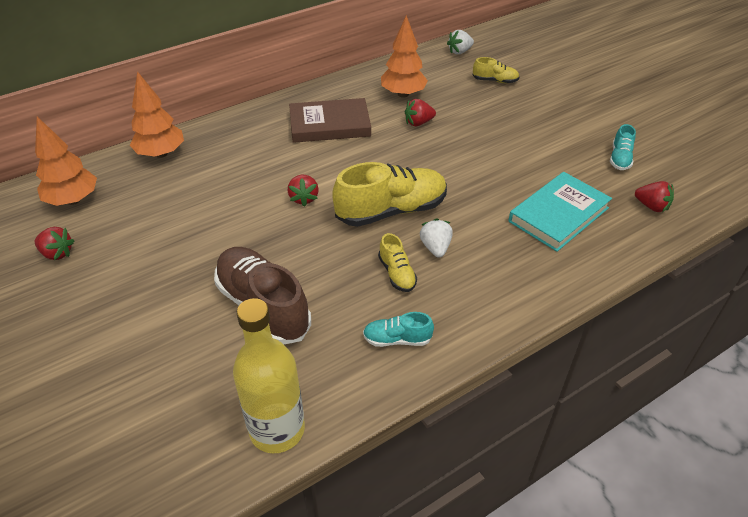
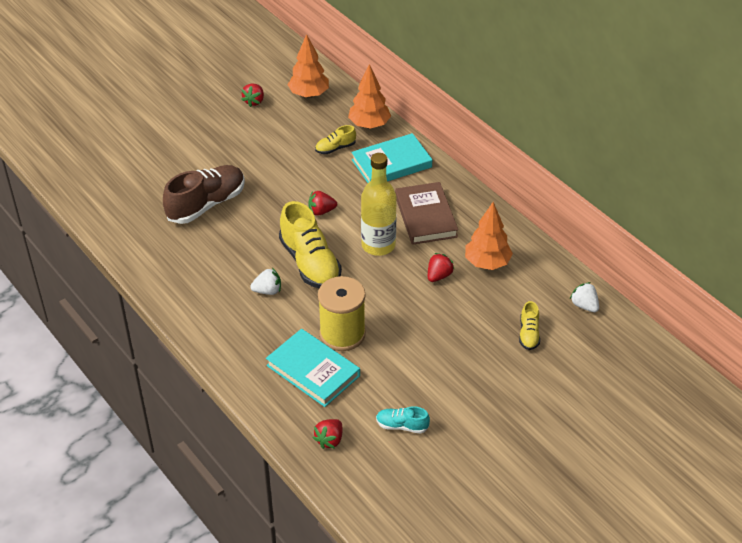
camera: 85 degrees right, 0 degrees up
yellow bottle [233,298,305,453] -> yellow bottle moved to [361,153,397,256]
turquoise shoe [363,312,434,347] -> none
yellow shoe [378,233,417,292] -> yellow shoe moved to [315,125,356,154]
red strawberry [405,99,436,126] -> red strawberry turned 60 degrees clockwise [428,253,455,282]
none -> yellow spool [318,276,366,351]
none -> turquoise book [351,133,432,183]

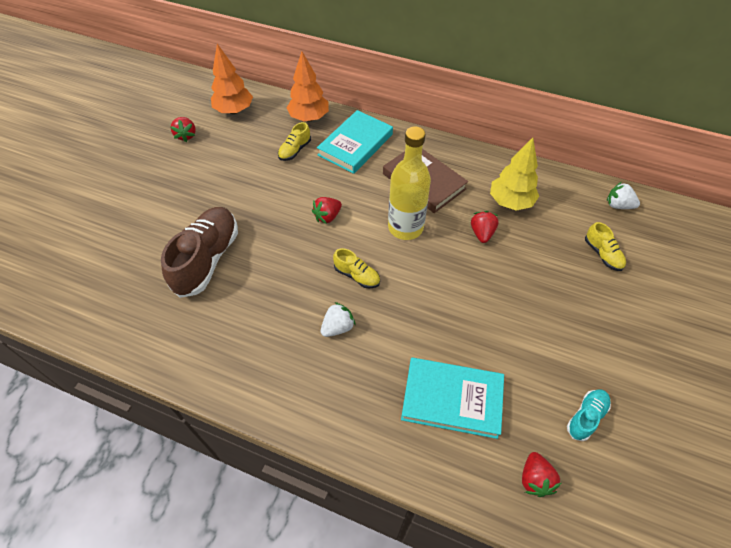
camera: 30 degrees left, 10 degrees up
yellow shoe [279,201,342,288] -> yellow shoe [333,248,380,288], size x0.49
yellow spool [318,276,366,351] -> none
turquoise shoe [376,406,430,433] -> turquoise shoe turned 150 degrees clockwise [567,389,611,441]
orange tree [465,202,513,270] -> yellow tree [490,138,539,211]

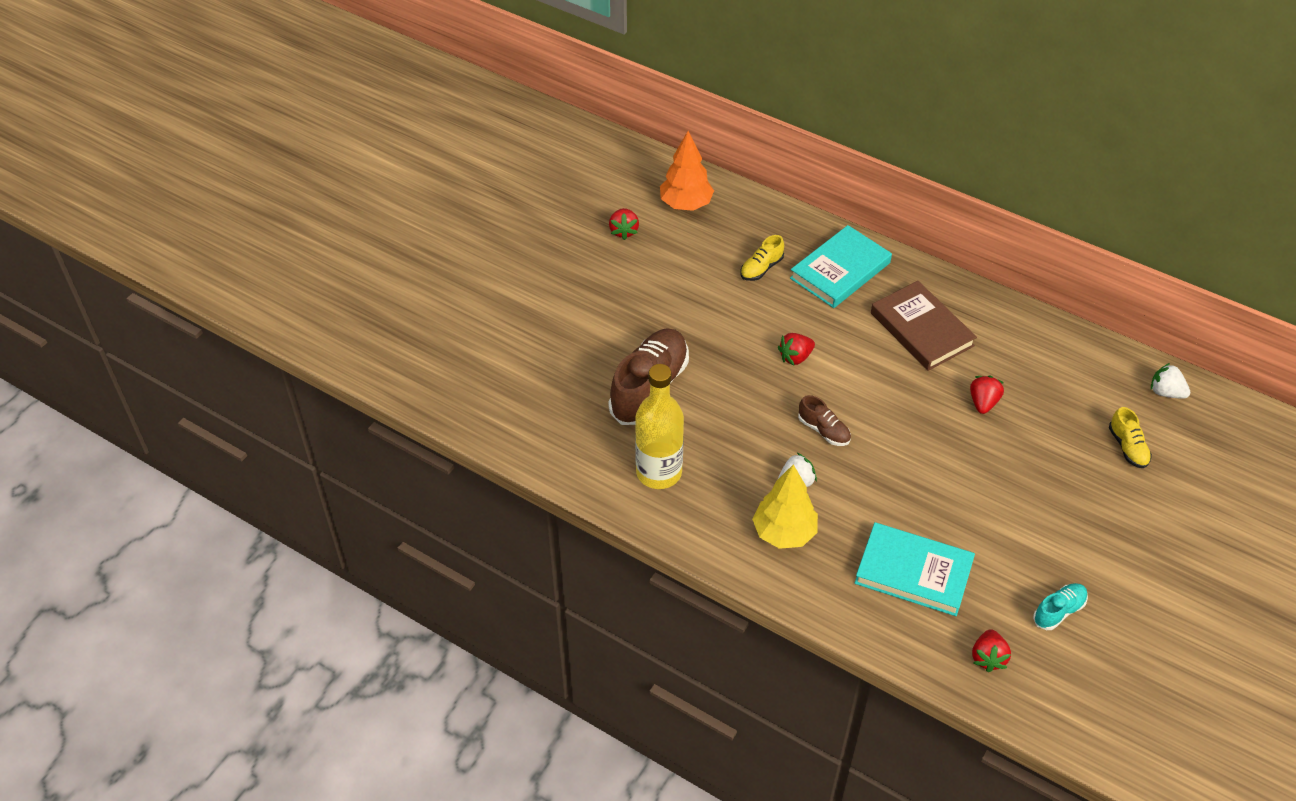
camera: 10 degrees right, 5 degrees down
orange tree [287,51,329,122] -> none
yellow shoe [333,248,380,288] -> brown shoe [798,395,851,446]
yellow bottle [388,126,431,240] -> yellow bottle moved to [635,364,684,489]
yellow tree [490,138,539,211] -> yellow tree moved to [752,464,818,549]

